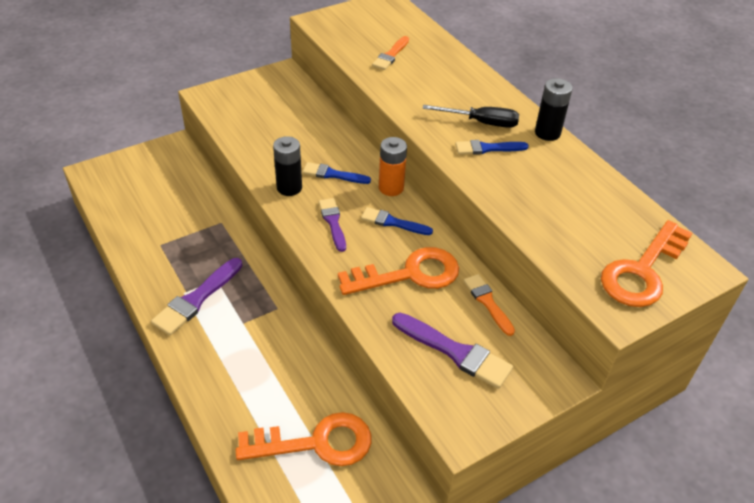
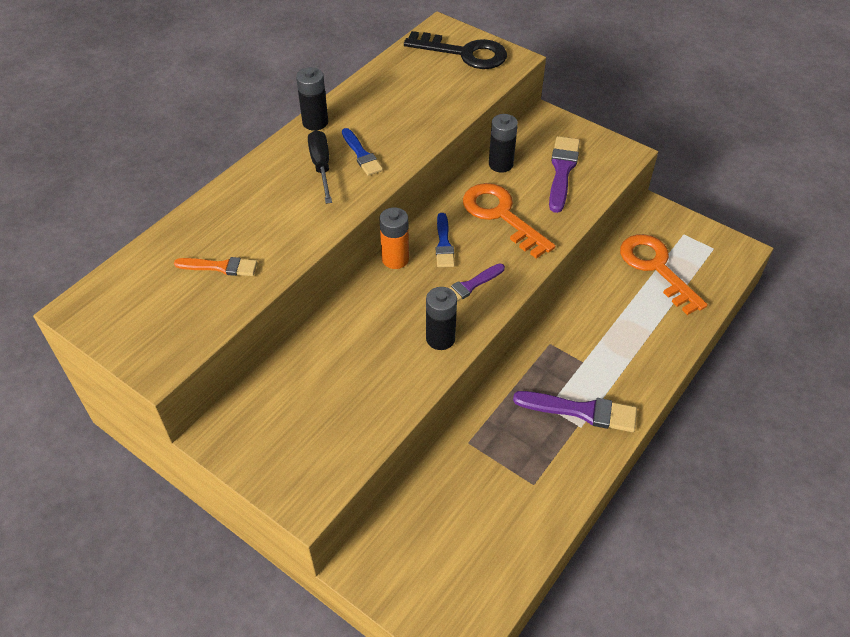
camera: 110 degrees left, 5 degrees up
blue brush [303,162,371,184] -> none
orange brush [464,274,515,336] -> black battery [489,114,518,173]
orange key [601,220,692,307] -> black key [404,31,507,69]

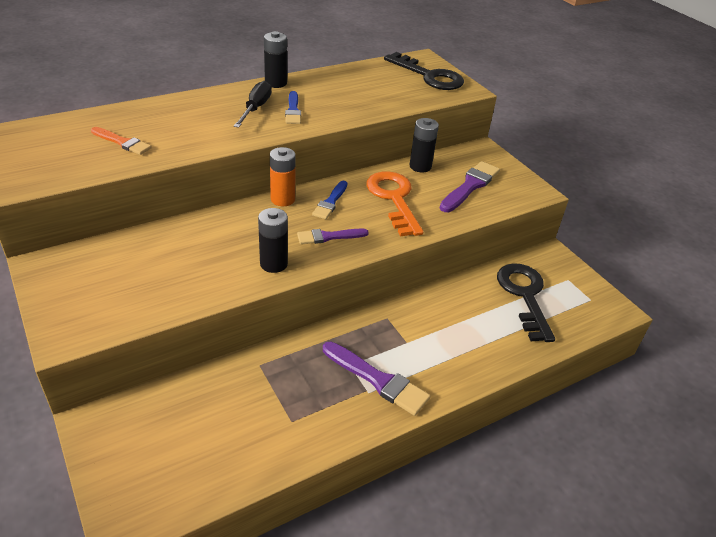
camera: 20 degrees right, 10 degrees down
orange key [620,234,708,315] -> black key [497,263,555,342]

